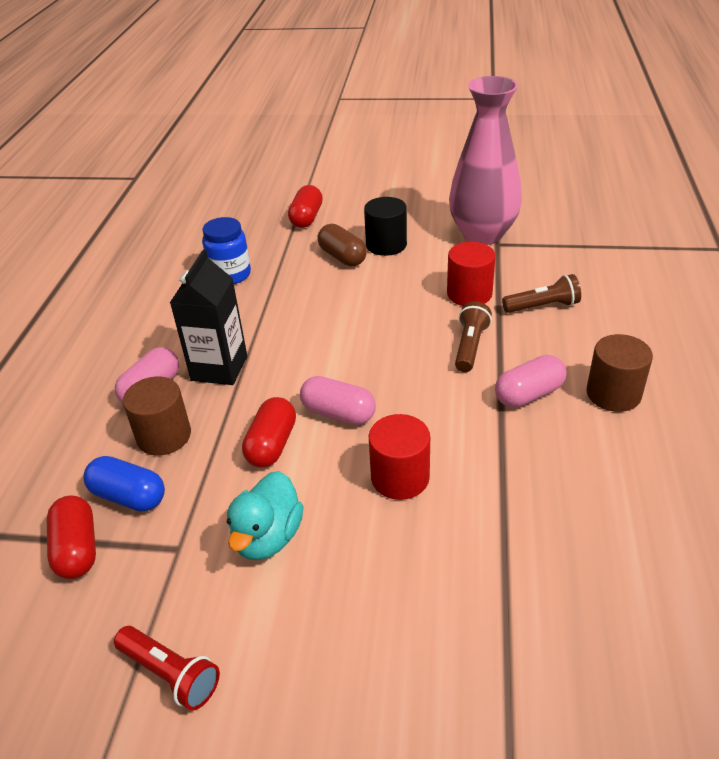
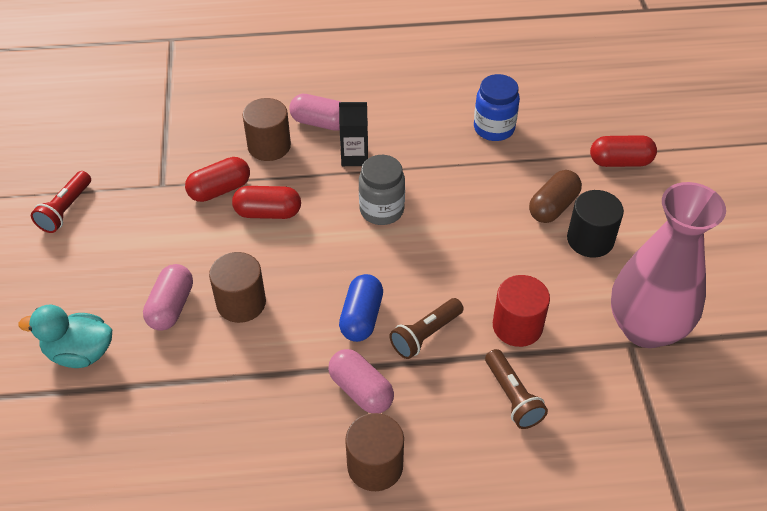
camera: 75 degrees right, 10 degrees up
red capsule [47,496,96,579] -> red capsule moved to [185,157,250,202]
blue capsule [83,456,165,512] -> blue capsule moved to [339,274,383,342]
black carton [170,249,247,385] -> black carton [339,102,368,166], size x0.66
turquoise duck [227,471,304,560] -> turquoise duck moved to [18,305,112,368]
pink capsule [300,376,376,425] -> pink capsule moved to [143,264,193,331]
red cylinder [369,414,430,500] -> brown cylinder [209,252,266,323]
brown flashlight [455,301,492,372] -> brown flashlight turned 135 degrees clockwise [389,298,464,359]
none -> grey jar [359,155,405,225]

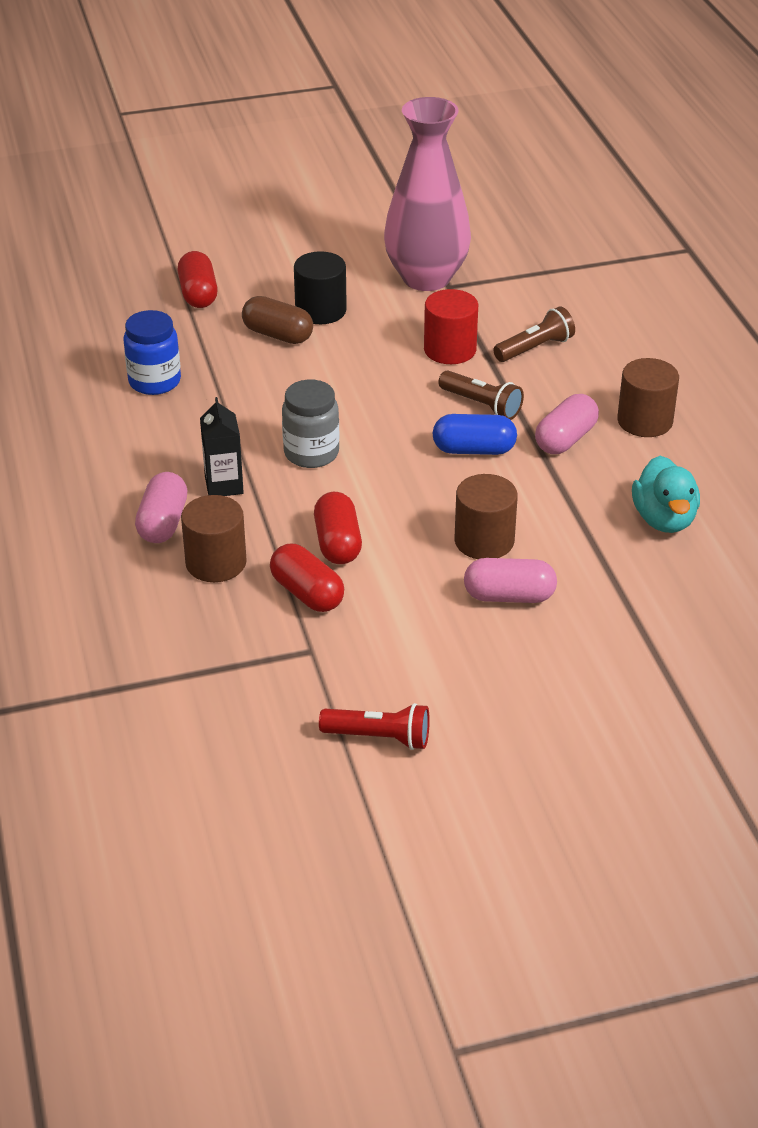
camera: 100 degrees left, 10 degrees down
turquoise duck [18,305,112,368] -> turquoise duck moved to [632,456,700,533]

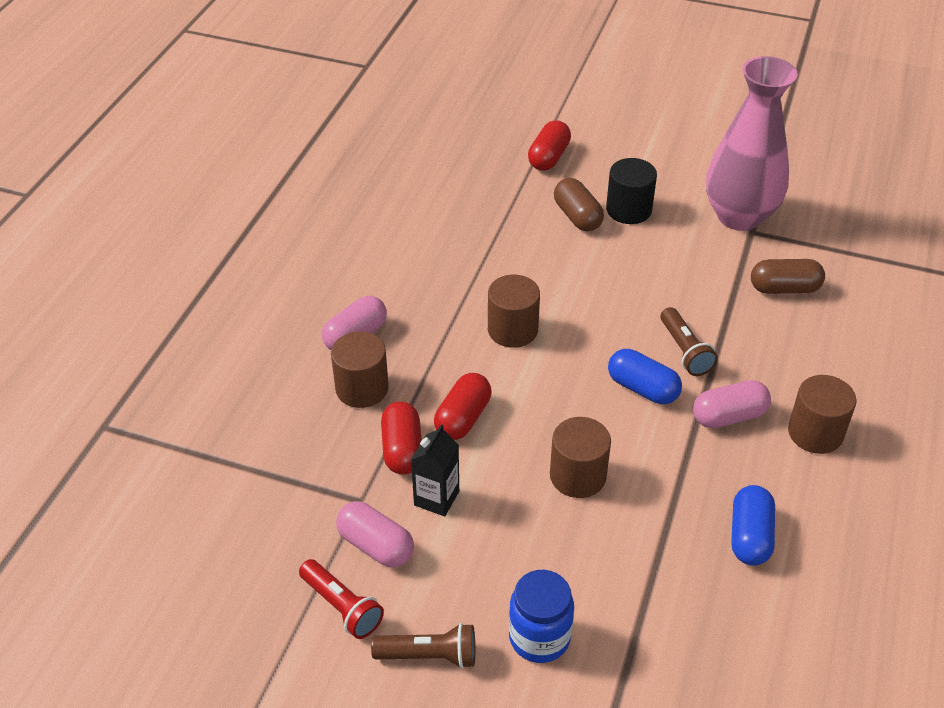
camera: 35 degrees right, 5 degrees up
blue jar [123,310,181,395] -> blue jar moved to [509,570,574,663]
black carton [200,397,244,496] -> black carton moved to [411,424,459,517]
grey jar [282,380,339,468] -> brown cylinder [488,275,540,348]
red cylinder [424,289,478,364] -> none
pink capsule [464,558,557,603] -> pink capsule moved to [336,501,414,568]
brown flashlight [493,306,575,362] -> brown flashlight moved to [371,623,475,669]
turquoise duck [632,456,700,533] -> blue capsule [731,485,775,566]
none -> brown capsule [751,259,825,294]

